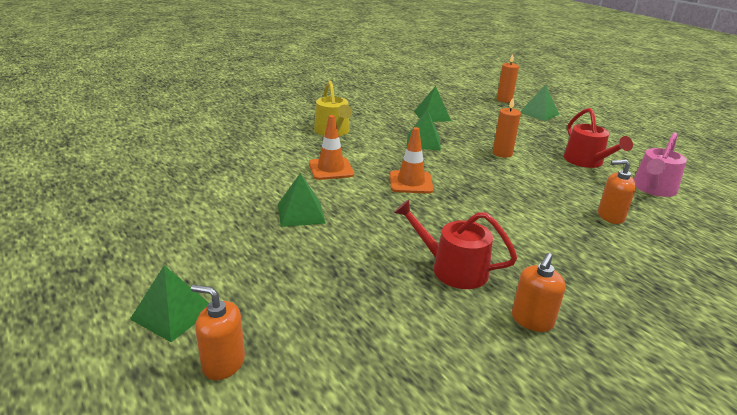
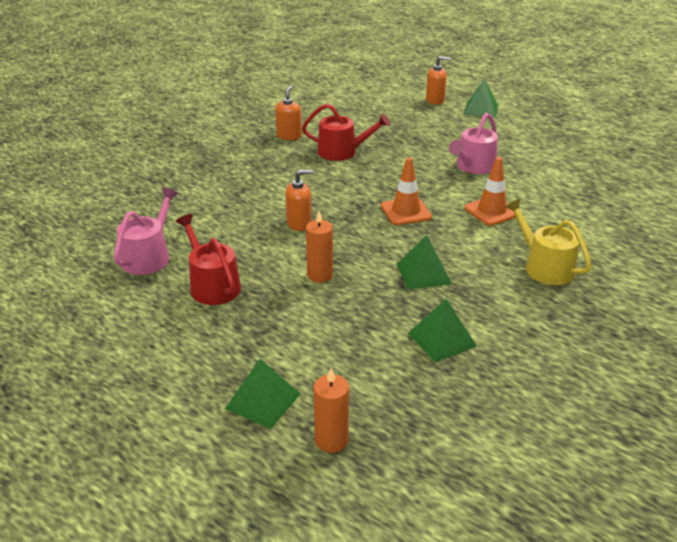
camera: 165 degrees right, 5 degrees up
green pyramid [278,173,326,227] -> pink watering can [449,113,498,174]
orange soap dispenser [598,160,636,224] -> orange soap dispenser moved to [285,170,313,231]

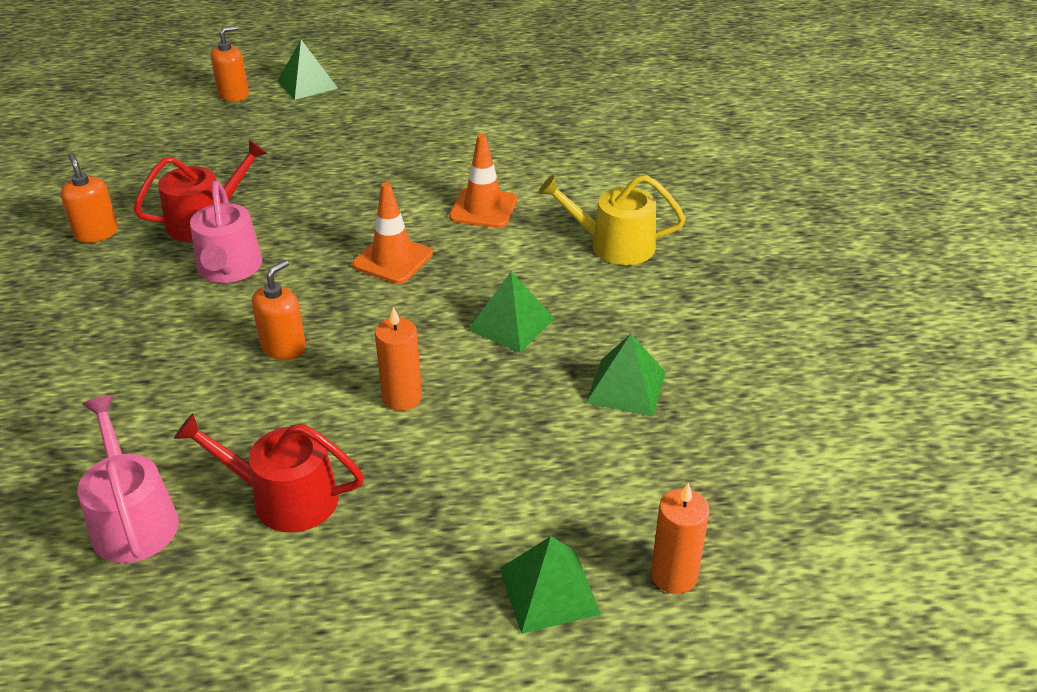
camera: 45 degrees left, 5 degrees up
pink watering can [449,113,498,174] -> pink watering can moved to [190,181,262,283]

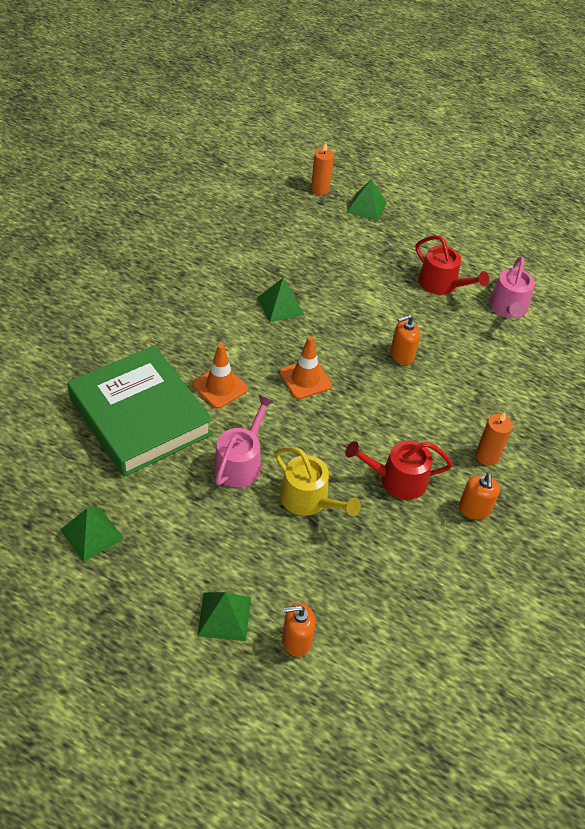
camera: 150 degrees left, 10 degrees up
pink watering can [190,181,262,283] -> pink watering can moved to [214,395,274,488]
orange candle [375,307,422,411] -> orange candle moved to [475,412,513,466]
yellow watering can [538,175,686,265] -> yellow watering can moved to [275,447,361,516]
green pyramid [586,334,666,417] -> green pyramid moved to [60,507,124,562]
none -> green book [67,345,213,477]

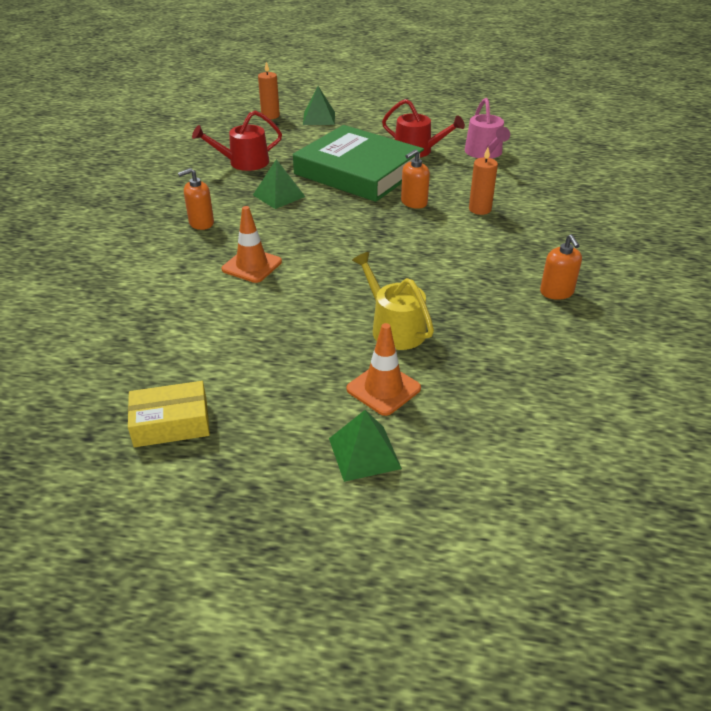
camera: 15 degrees left, 10 degrees down
green pyramid [60,507,124,562] -> yellow box [128,381,210,447]
green book [67,345,213,477] -> green book moved to [293,125,424,202]
pink watering can [214,395,274,488] -> none
yellow watering can [275,447,361,516] -> yellow watering can turned 150 degrees counterclockwise [352,252,434,350]
orange traffic cone [279,336,332,399] -> orange traffic cone moved to [346,323,421,416]
orange soap dispenser [282,603,316,657] -> orange soap dispenser moved to [178,168,214,230]
red watering can [345,440,453,500] -> red watering can moved to [192,111,282,171]
orange candle [475,412,513,466] -> orange candle moved to [469,147,498,215]

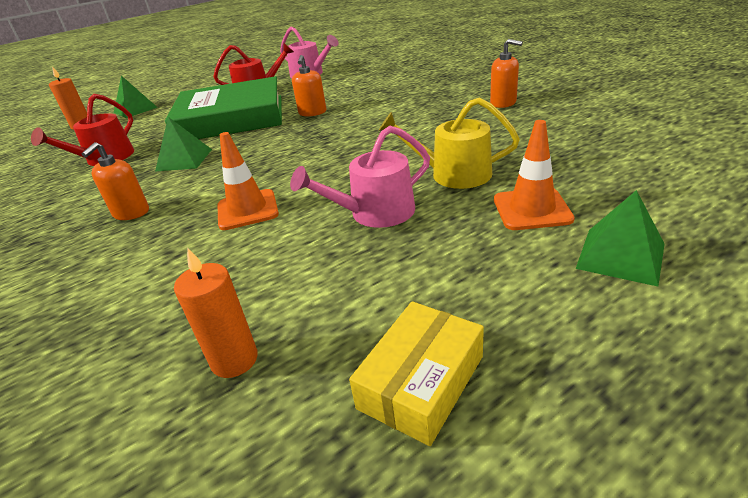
camera: 40 degrees left, 5 degrees down
orange candle [469,147,498,215] -> orange candle moved to [174,247,258,378]
none -> pink watering can [290,126,430,228]

